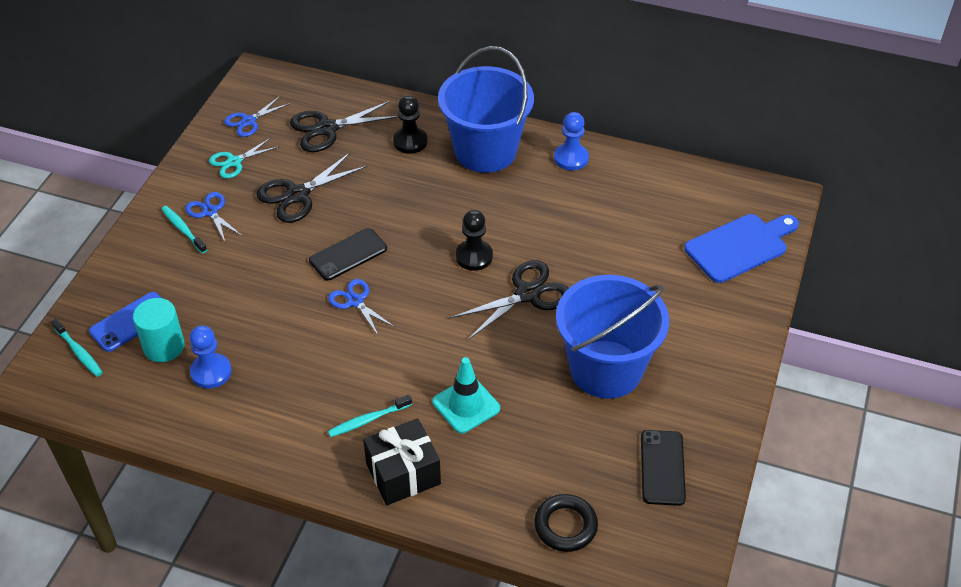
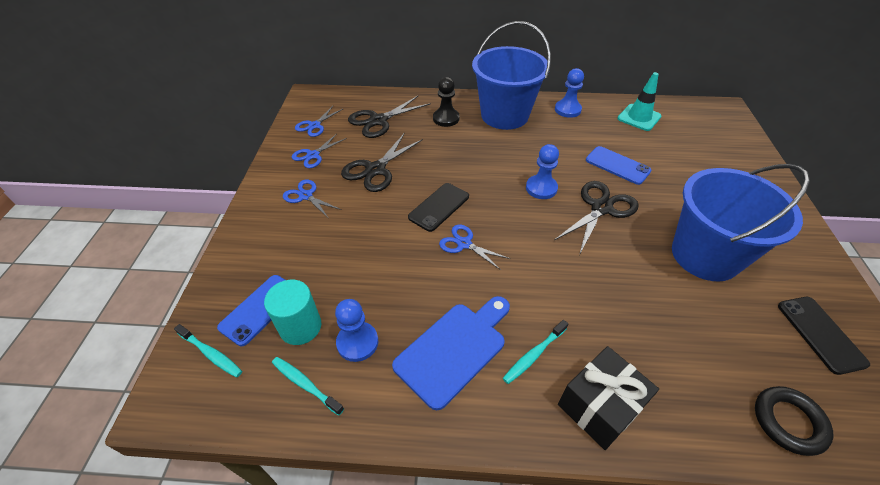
camera: 15 degrees left, 0 degrees up
turquoise toothbrush [162,206,207,253] -> turquoise toothbrush moved to [272,357,344,416]
turquoise scissors [209,138,280,178] -> blue scissors [292,134,347,168]
turquoise traffic cone [432,357,500,434] -> turquoise traffic cone moved to [617,72,661,131]
black pawn [456,210,493,271] -> blue pawn [526,144,559,199]
blue cutting board [684,214,799,283] -> blue cutting board moved to [392,296,510,410]
none -> blue phone [586,146,651,185]

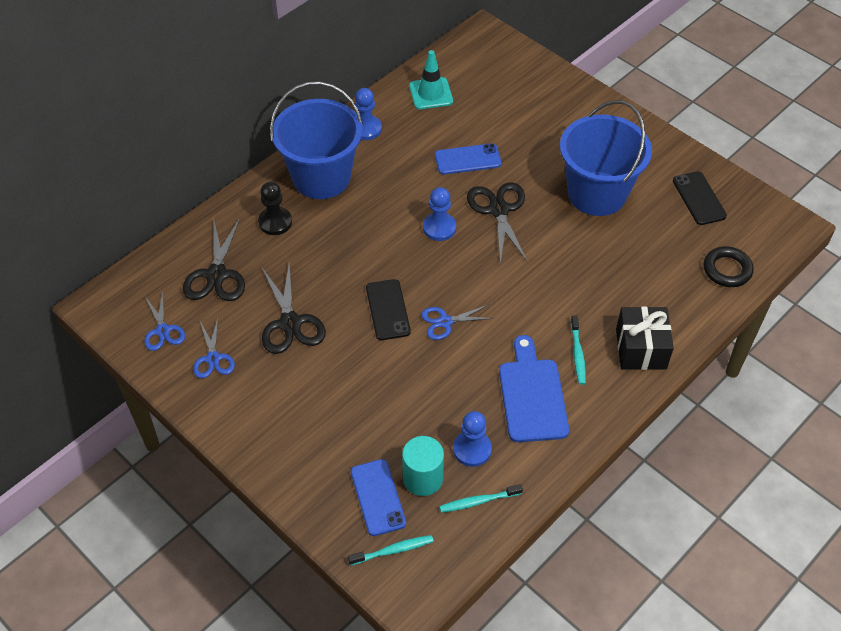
camera: 50 degrees left, 5 degrees up
blue scissors [283,180,342,219] -> none
black phone [778,297,870,375] -> black phone turned 45 degrees clockwise [673,171,727,225]

